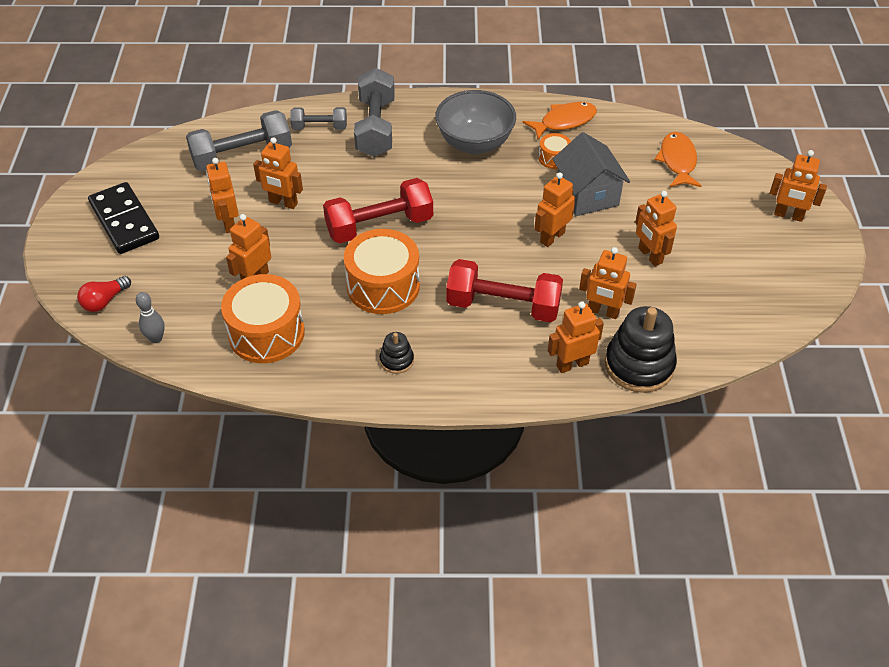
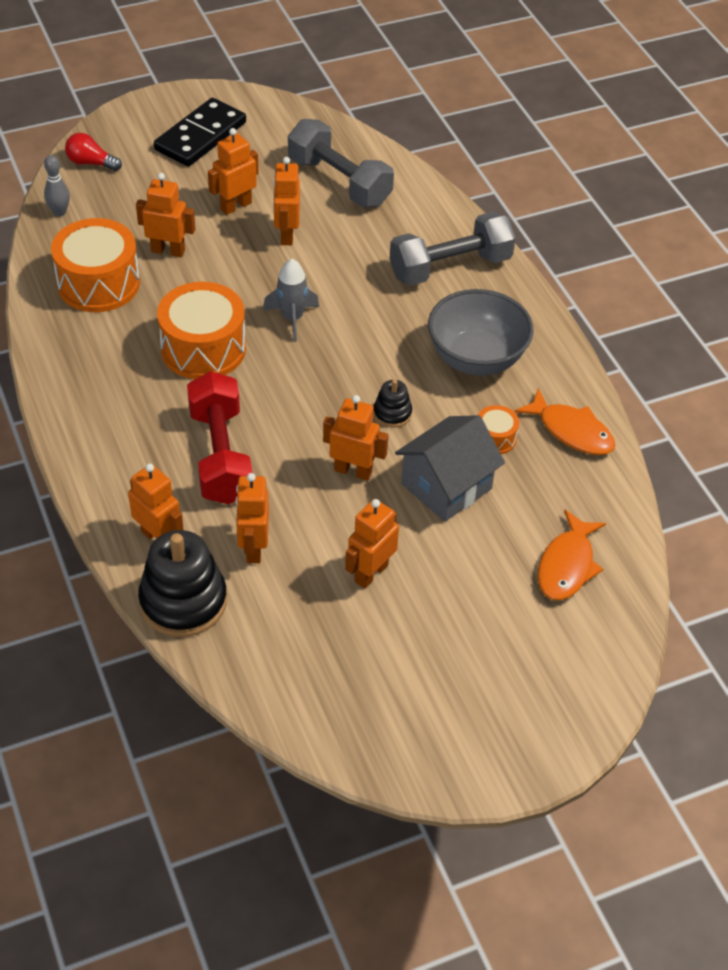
camera: 65 degrees right, 0 degrees up
grey dumbbell [290,107,347,130] -> none
red dumbbell [323,178,433,243] -> grey rocket [263,259,319,342]
black stacking toy [379,332,414,374] -> black stacking toy moved to [373,380,412,428]
orange fish [655,132,701,187] -> orange fish turned 135 degrees clockwise [538,510,606,600]
orange robot [770,150,827,222] -> none

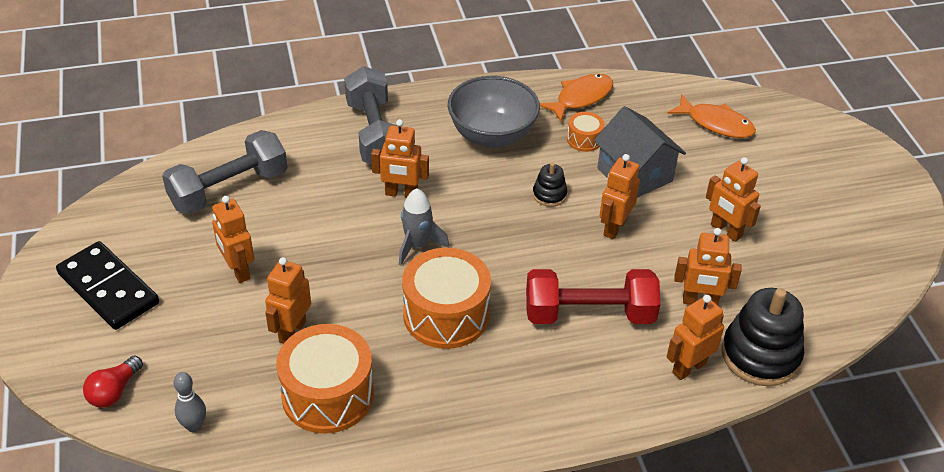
camera: 80 degrees left, 5 degrees down
orange robot [273,157,300,245] -> orange robot moved to [371,119,429,198]

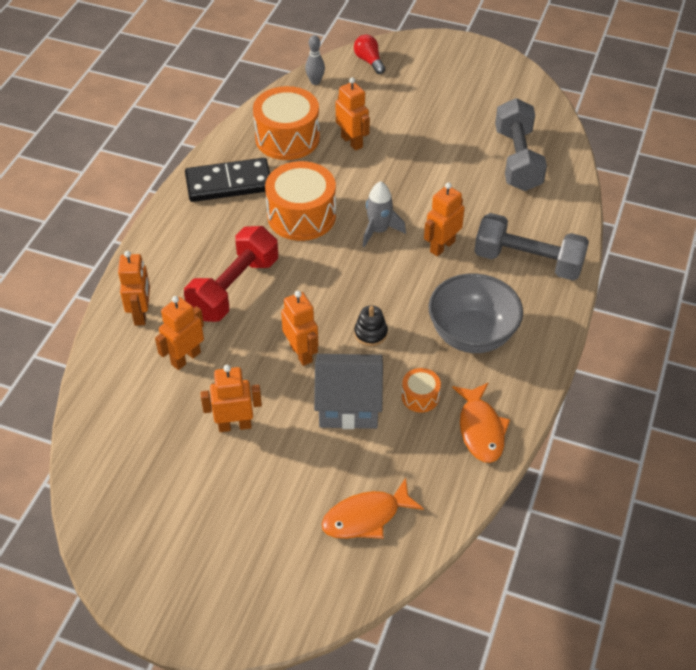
camera: 125 degrees right, 5 degrees up
black domino [56,241,159,330] -> black domino moved to [185,158,270,202]
orange robot [212,196,254,283] -> none
black stacking toy [722,288,804,386] -> none

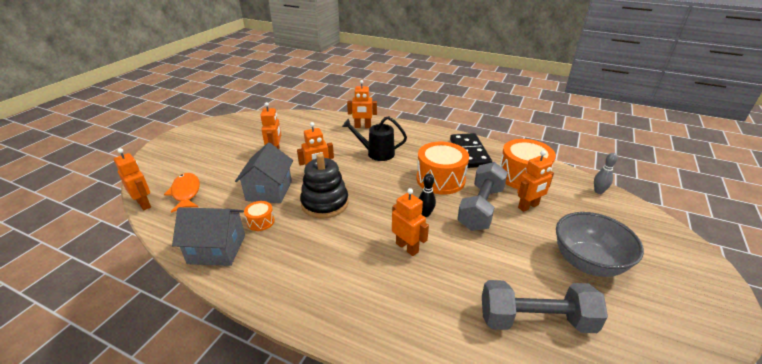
camera: 95 degrees right, 15 degrees down
orange robot [155,296,204,370] -> orange robot moved to [114,148,151,210]
red dumbbell [184,226,278,322] -> black watering can [342,116,407,161]
red light bulb [354,35,385,74] -> none
black stacking toy [354,305,388,346] -> black stacking toy [300,153,349,219], size x2.02
grey rocket [363,181,406,247] -> black bowling pin [419,174,436,217]
grey bowl [428,273,523,353] -> grey bowl moved to [556,212,644,277]
orange fish [452,382,510,463] -> grey house [172,207,245,266]
grey dumbbell [474,213,589,280] -> grey dumbbell moved to [457,162,508,231]

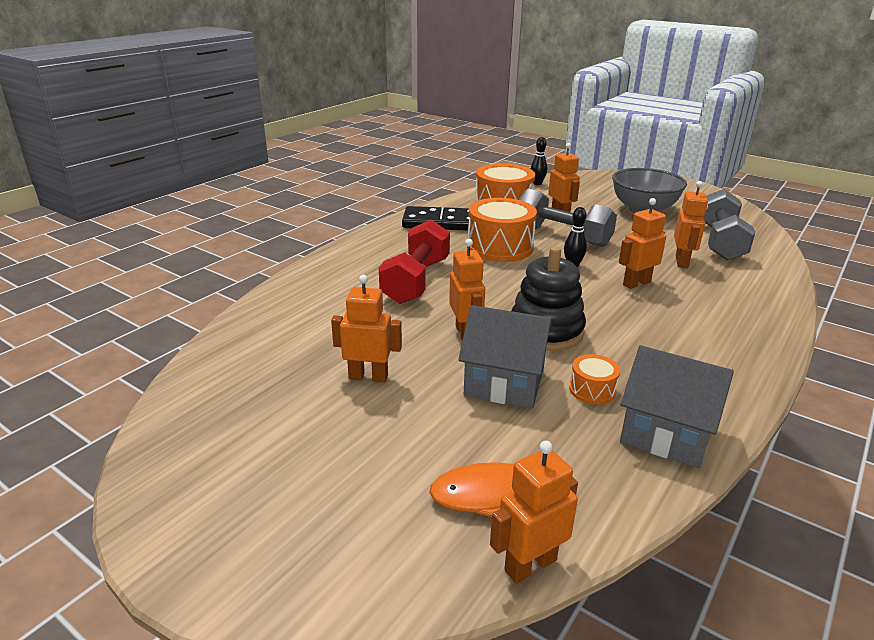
camera: 80 degrees left, 5 degrees down
grey house [172,207,245,266] -> grey house turned 75 degrees counterclockwise [620,345,734,468]
black watering can [342,116,407,161] -> red dumbbell [379,220,450,304]
orange robot [347,80,377,128] -> orange robot moved to [674,181,708,268]
grey bowling pin [594,153,618,194] -> black bowling pin [531,137,547,185]

